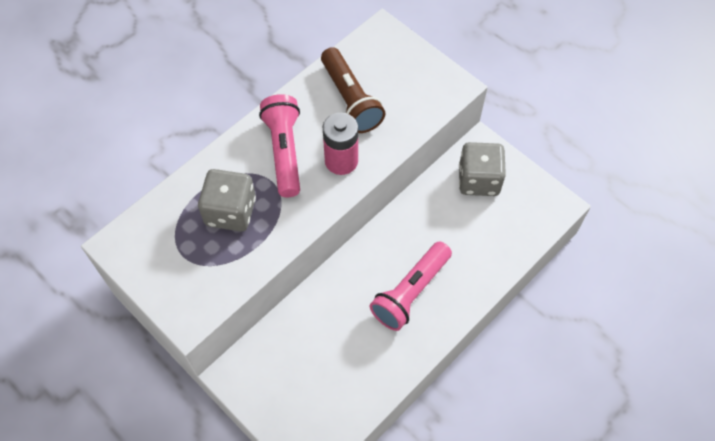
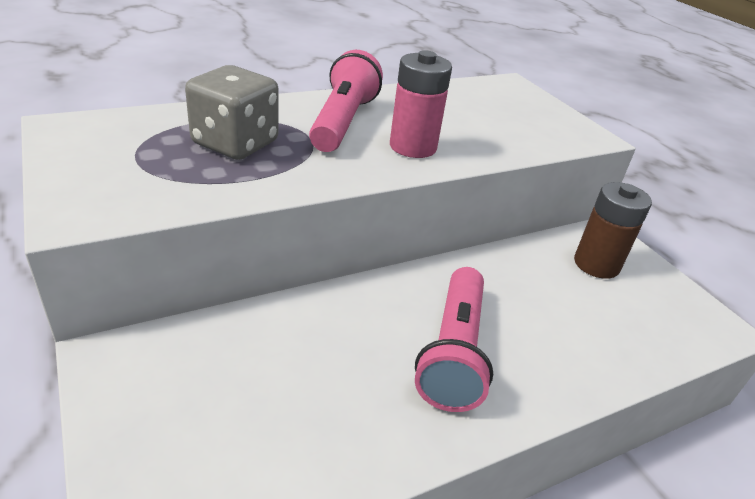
camera: 15 degrees right, 25 degrees down
brown flashlight [321,47,385,133] -> none
pink flashlight [370,241,452,331] -> pink flashlight turned 45 degrees counterclockwise [415,267,493,412]
grey dice [459,142,506,196] -> brown battery [574,182,652,279]

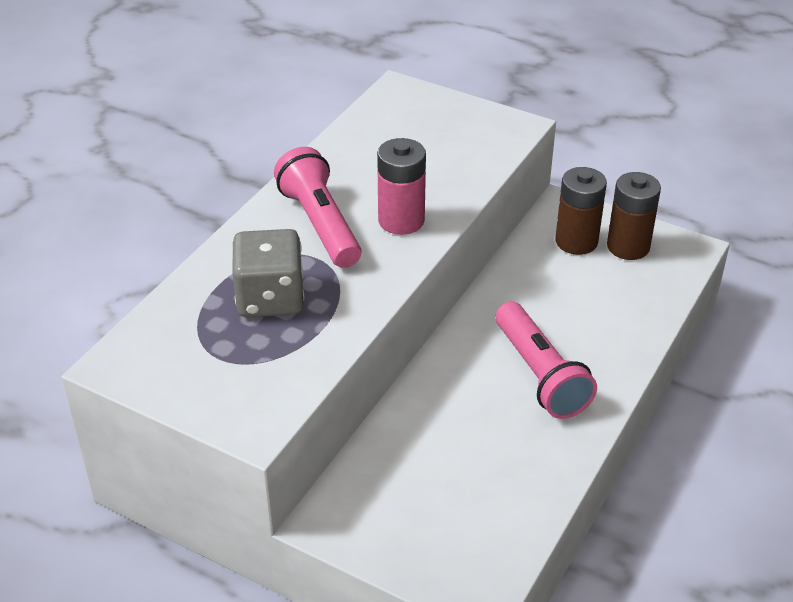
camera: 30 degrees left, 5 degrees up
none -> brown battery [607,172,661,260]

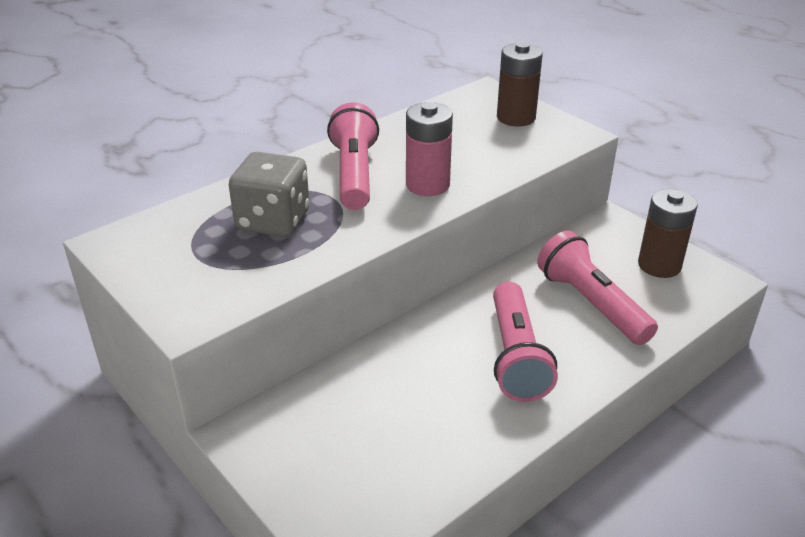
camera: 20 degrees right, 5 degrees down
brown battery [555,167,607,255] -> brown battery moved to [497,42,543,127]
none -> pink flashlight [537,231,658,345]

